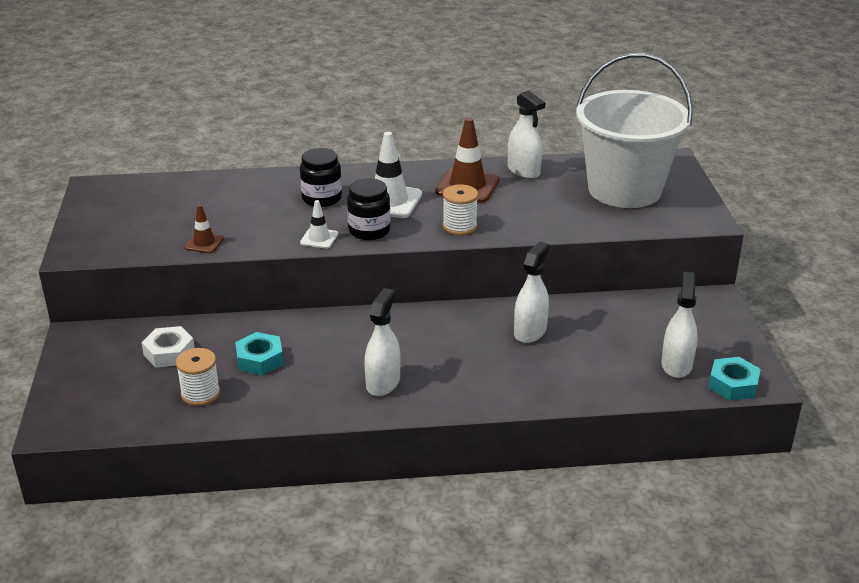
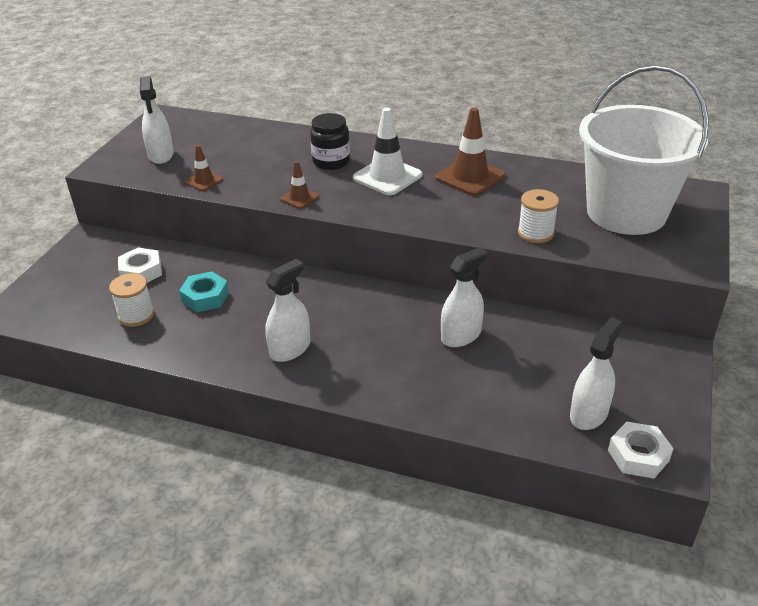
camera: 25 degrees right, 5 degrees up
white traffic cone [300,200,338,249] -> brown traffic cone [280,161,319,209]
black jar [347,178,390,240] -> none
white spool [443,184,478,235] -> white spool moved to [518,189,559,243]
white spray bottle [508,90,545,179] -> white spray bottle moved to [140,76,174,164]
turquoise nut [708,357,761,401] -> white nut [608,422,674,479]

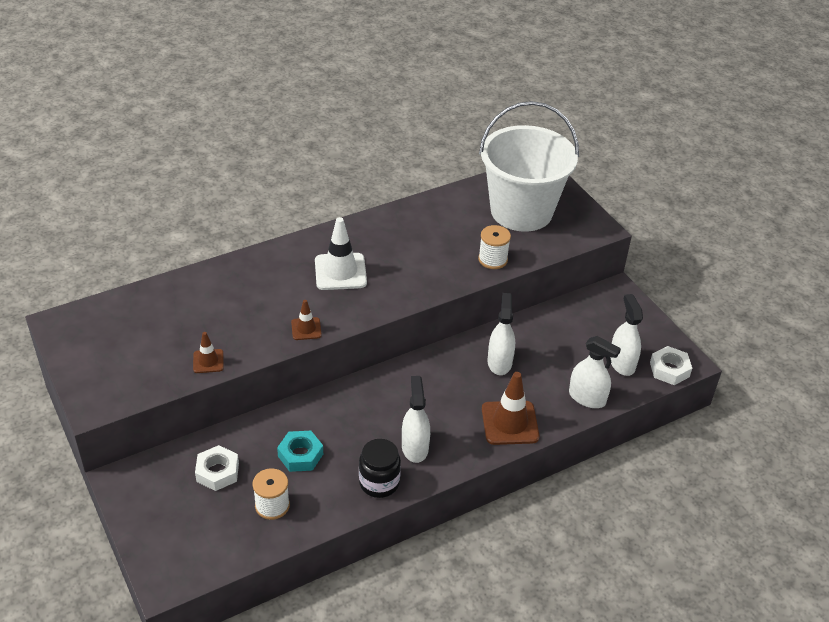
camera: 50 degrees left, 5 degrees up
white spray bottle [140,76,174,164] -> white spray bottle moved to [569,336,621,408]
black jar [310,113,350,170] -> black jar moved to [359,439,401,498]
brown traffic cone [435,107,506,196] -> brown traffic cone moved to [482,372,540,445]

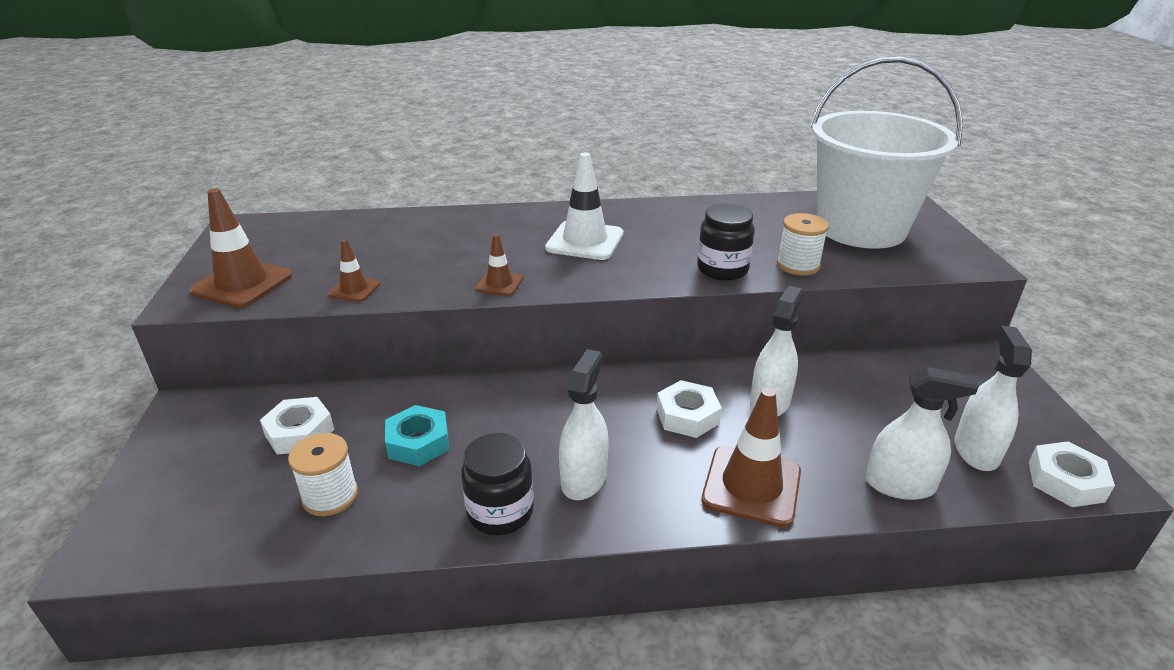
camera: 25 degrees right, 10 degrees down
white spray bottle [569,336,621,408] -> white spray bottle turned 45 degrees counterclockwise [866,367,979,500]
none -> brown traffic cone [189,188,292,308]
none -> white nut [656,380,722,438]
none -> black jar [697,204,755,281]

